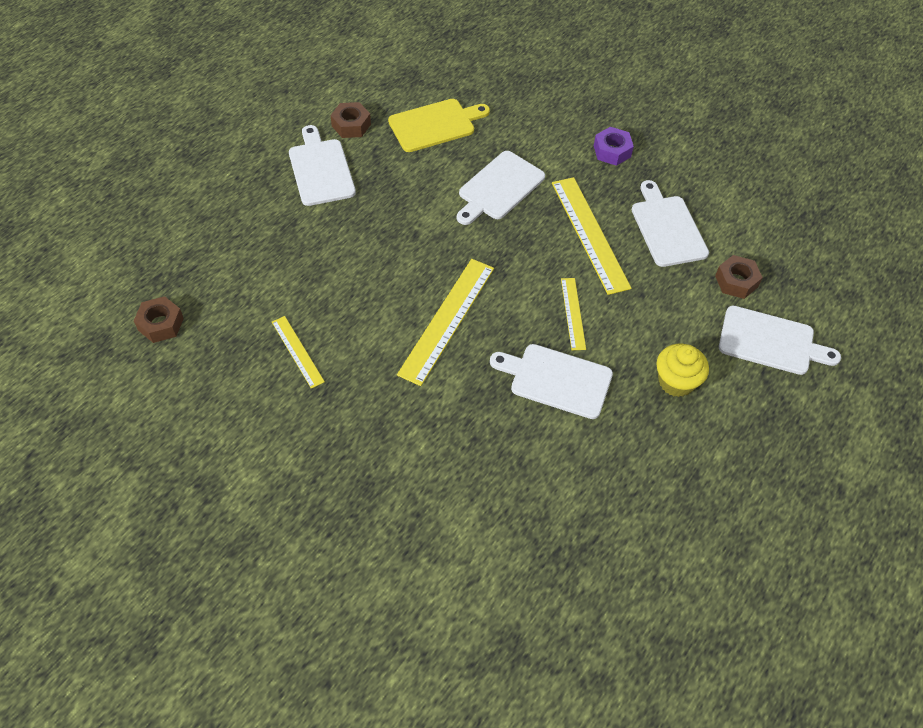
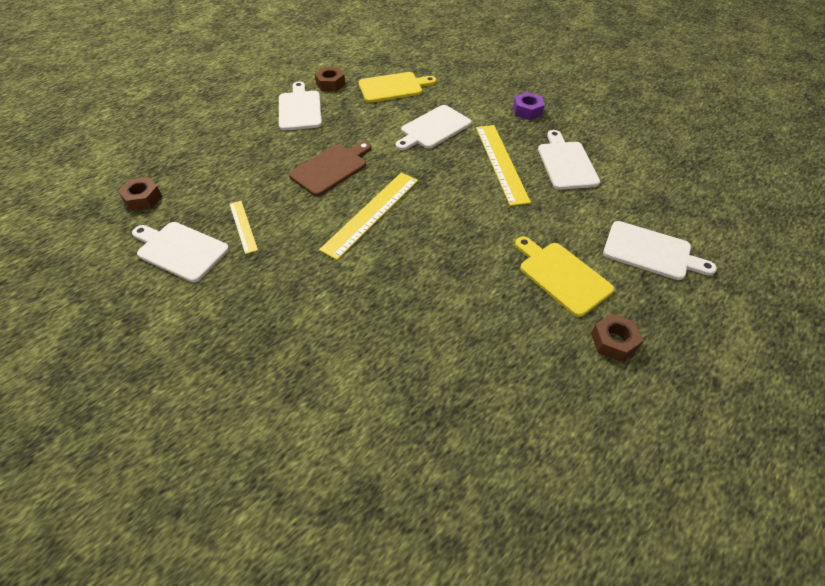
camera: 10 degrees right, 5 degrees down
white cutting board [490,344,613,419] -> white cutting board moved to [132,222,229,282]
yellow ruler [561,278,586,350] -> none
yellow cupcake [656,344,709,397] -> yellow cutting board [515,236,614,317]
brown nut [715,255,763,299] -> brown nut moved to [591,314,643,362]
none -> brown cutting board [289,141,371,196]

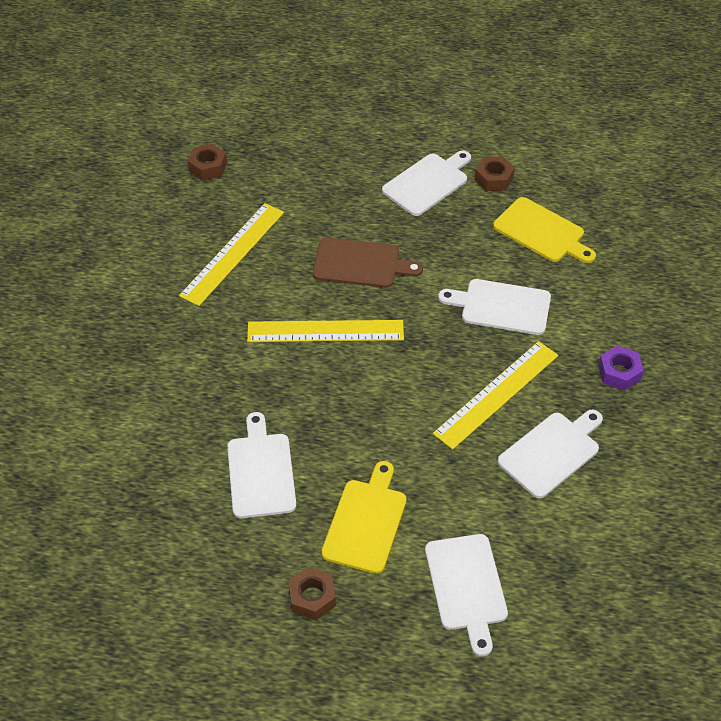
camera: 55 degrees right, 0 degrees up
white cutting board [132,222,229,282] -> white cutting board moved to [227,412,296,518]
yellow ruler [230,201,258,254] -> yellow ruler [179,203,284,306], size x1.82

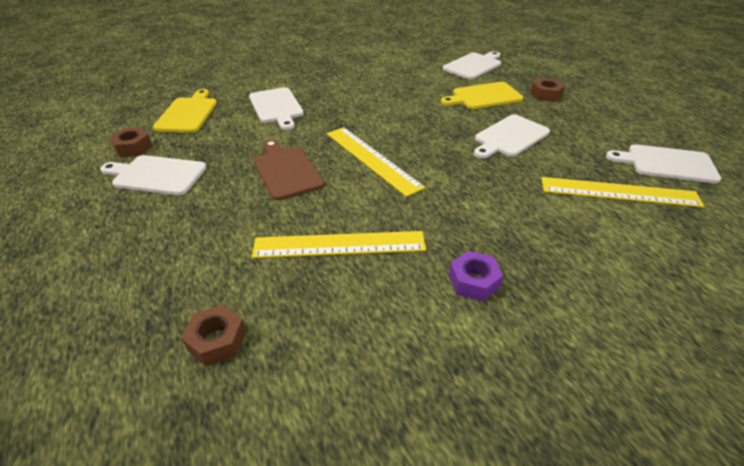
camera: 125 degrees left, 10 degrees down
yellow ruler [433,341,558,450] -> yellow ruler moved to [541,177,705,208]
white cutting board [497,410,603,498] -> white cutting board moved to [606,144,721,183]
purple nut [598,345,644,391] -> purple nut moved to [449,251,504,302]

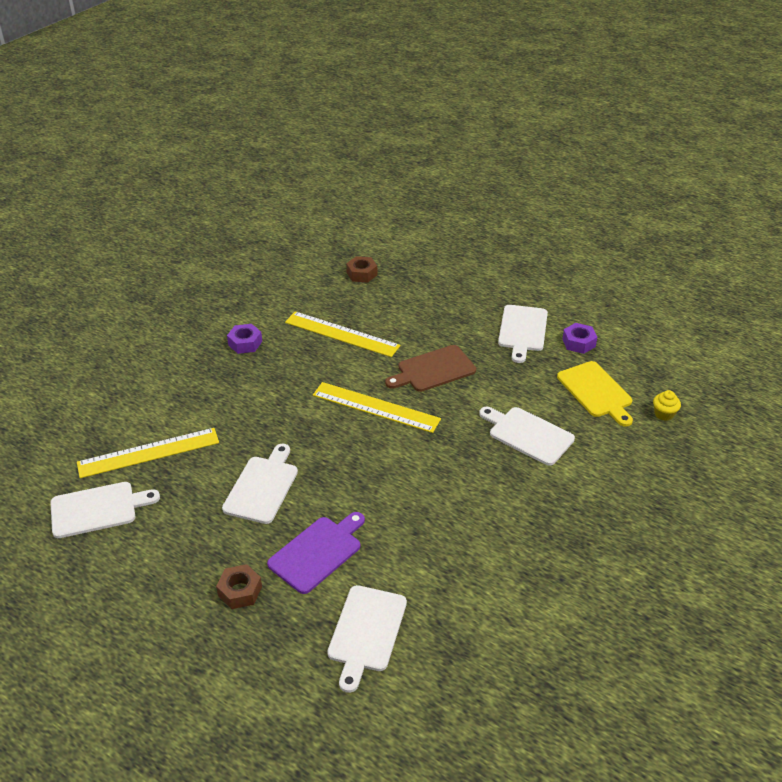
camera: 150 degrees right, 0 degrees up
white cutting board [100,155,207,195] -> white cutting board turned 120 degrees clockwise [498,305,548,363]
brown nut [109,127,152,157] -> purple nut [562,323,597,354]
yellow ruler [252,231,426,258] -> yellow ruler turned 60 degrees clockwise [285,311,400,357]
brown cutting board [253,140,325,200] -> brown cutting board turned 120 degrees clockwise [385,345,476,392]
yellow cutting board [441,82,523,109] -> purple cutting board [267,512,365,594]
none -> yellow cupcake [653,390,681,421]

